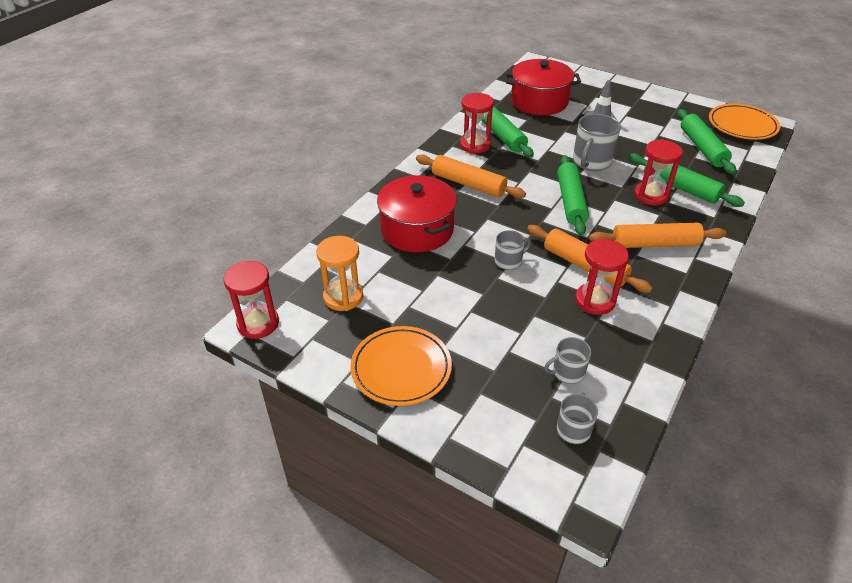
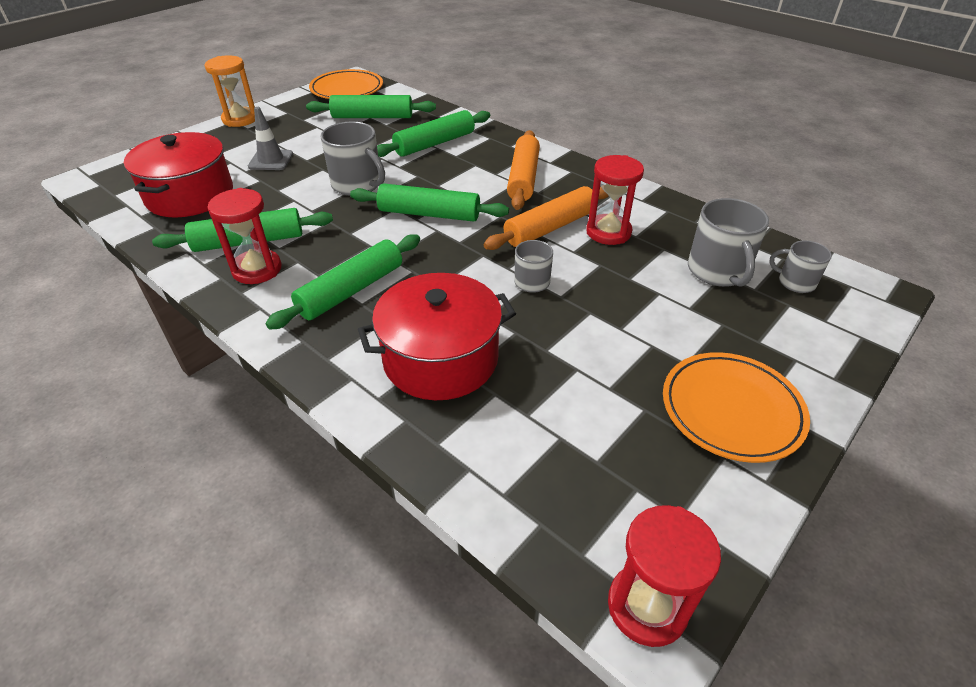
camera: 80 degrees left, 0 degrees up
orange hourglass [316,236,363,311] -> orange hourglass moved to [205,55,255,127]
orange rolling pin [416,154,526,198] -> green rolling pin [265,234,420,330]
grey mug [544,337,591,384] -> grey mug [688,198,769,287], size x1.69
red hourglass [634,139,683,205] -> none

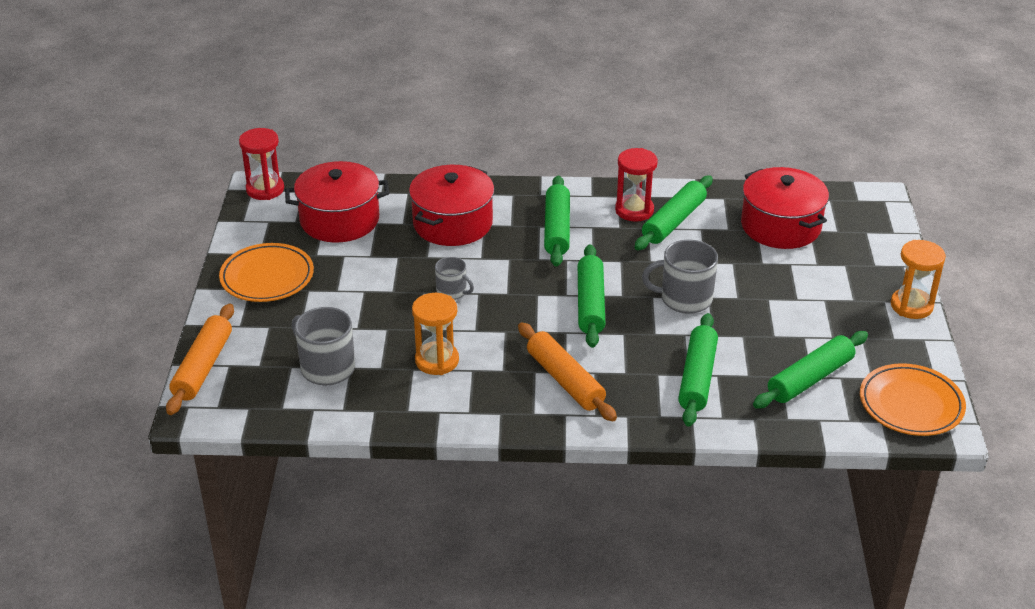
camera: 140 degrees right, 5 degrees down
grey traffic cone [248,107,293,170] -> none
green rolling pin [350,183,509,222] -> green rolling pin turned 60 degrees counterclockwise [578,245,605,348]
orange rolling pin [484,186,609,250] -> orange rolling pin moved to [166,304,234,415]
red hourglass [586,155,644,245] -> orange hourglass [412,293,459,375]
grey mug [769,240,832,293] -> none
none -> red pot [285,161,389,243]

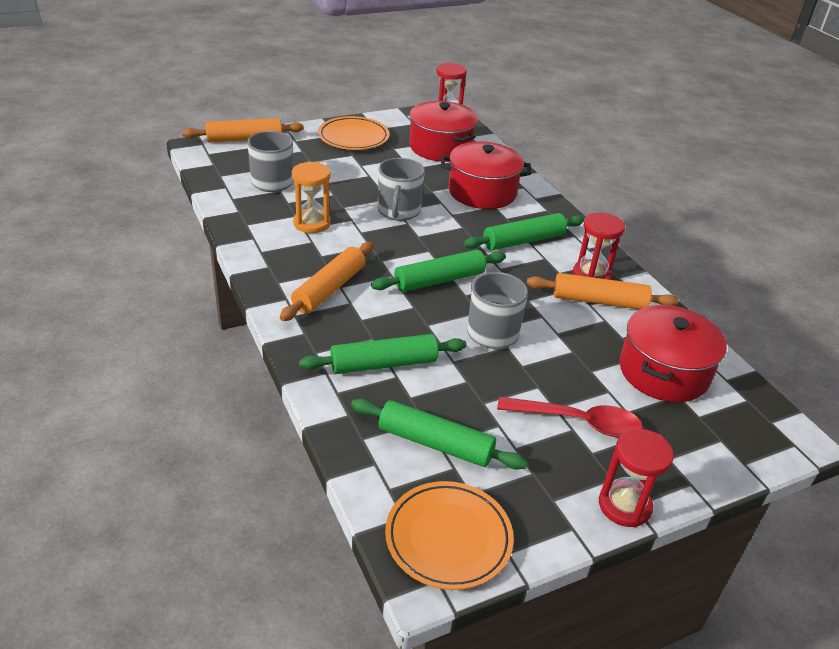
camera: 60 degrees right, 0 degrees up
grey mug [435,257,474,300] -> grey mug [378,158,425,221], size x1.69
green rolling pin [635,175,713,250] -> orange rolling pin [527,273,679,309]
orange hourglass [891,240,946,319] -> red hourglass [599,429,674,528]
none -> red spoon [497,397,643,437]

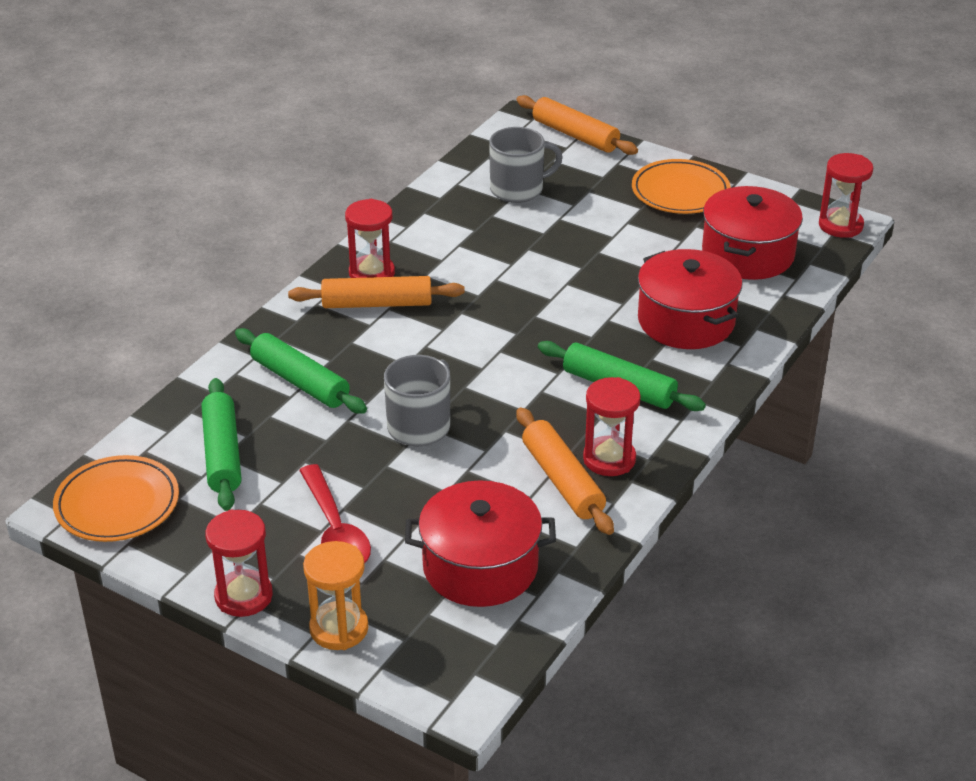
camera: 60 degrees right, 0 degrees up
orange hourglass [292,161,331,233] -> orange hourglass moved to [303,541,368,650]
green rolling pin [371,250,506,292] -> none
grey mug [378,158,425,221] -> none
none -> red hourglass [345,199,395,278]

